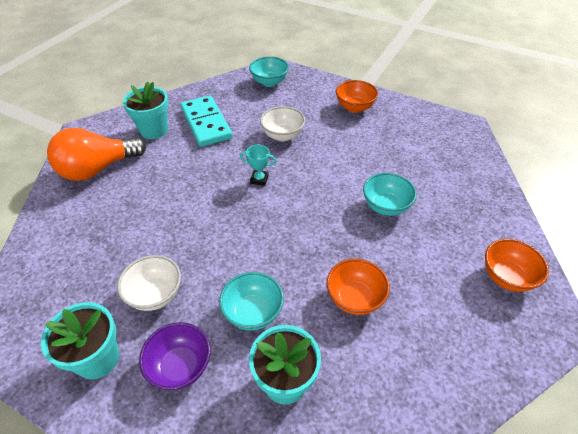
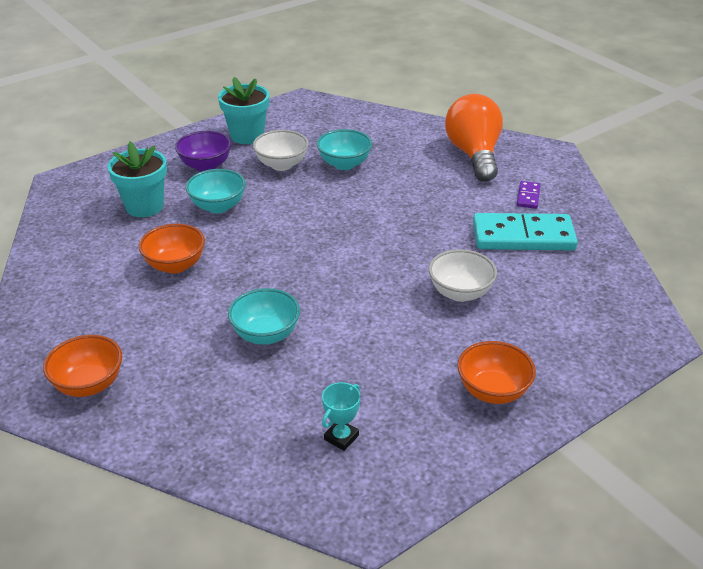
camera: 115 degrees right, 10 degrees down
turquoise flower pot [123,82,168,139] -> purple domino [517,181,540,209]
turquoise trophy [240,145,277,186] -> turquoise trophy moved to [322,382,360,451]
turquoise bowl [249,56,289,87] -> turquoise bowl moved to [317,129,372,170]

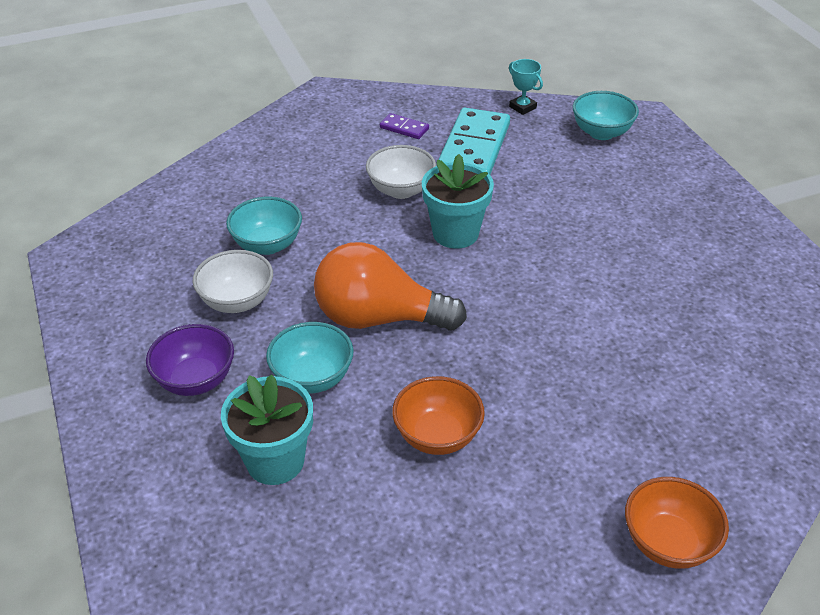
camera: 75 degrees left, 5 degrees up
turquoise flower pot [218,77,269,144] -> turquoise flower pot moved to [422,154,494,249]
turquoise bowl [228,288,300,345] -> turquoise bowl moved to [573,91,639,140]
turquoise trophy [322,382,360,451] -> turquoise trophy moved to [509,59,543,115]
white bowl [429,249,497,302] -> white bowl moved to [366,145,436,199]
orange light bulb [445,94,503,182] -> orange light bulb moved to [314,242,467,331]
orange bowl [457,341,536,404] -> none

